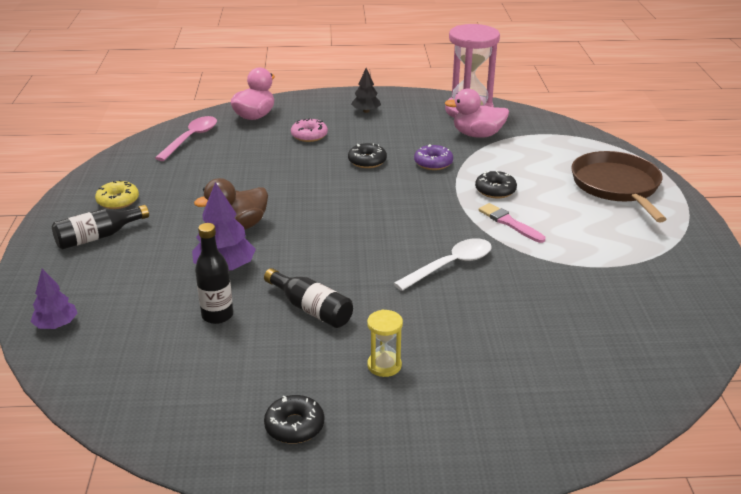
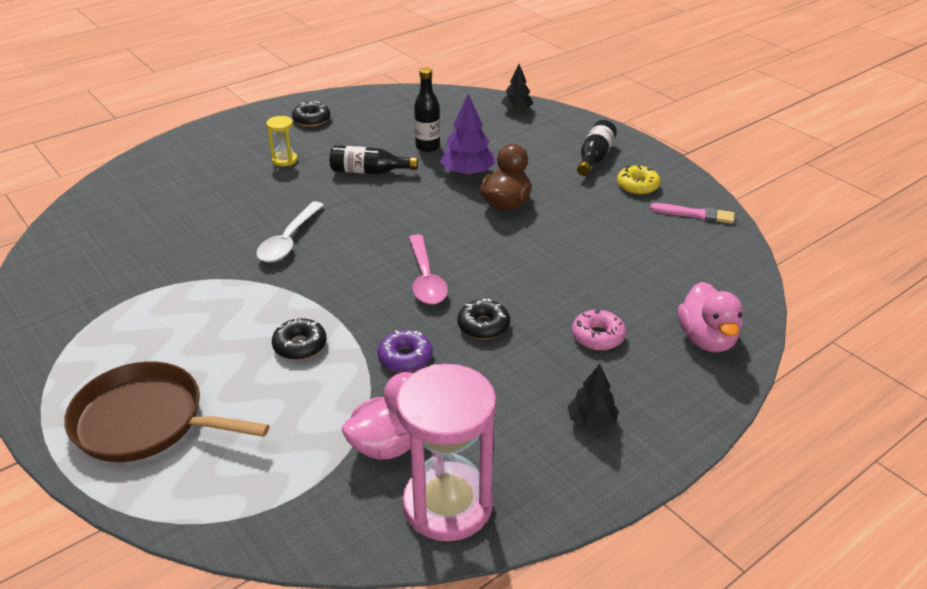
camera: 145 degrees right, 5 degrees up
purple tree [31,269,77,329] -> black tree [501,64,533,112]
pink spoon [155,116,217,161] -> pink spoon moved to [409,234,448,305]
pink brush [479,203,545,243] -> pink brush moved to [650,203,734,224]
brown pan [571,151,667,223] -> brown pan turned 150 degrees clockwise [64,361,269,462]

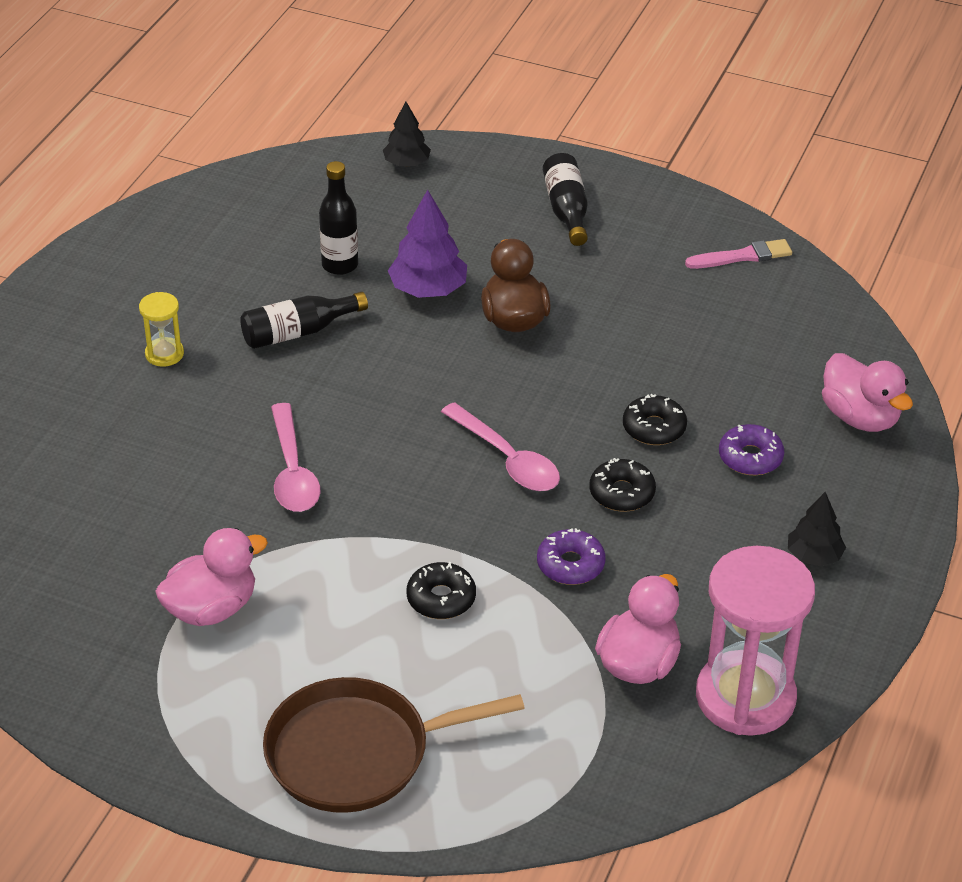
camera: 30 degrees left, 5 degrees up
white spoon [256,201,324,263] -> pink spoon [271,403,320,512]
black donut [292,101,330,127] -> black donut moved to [623,394,687,445]
pink donut [572,308,626,350] -> purple donut [719,424,784,475]
yellow donut [617,165,660,195] -> none
none -> pink duck [155,528,268,626]

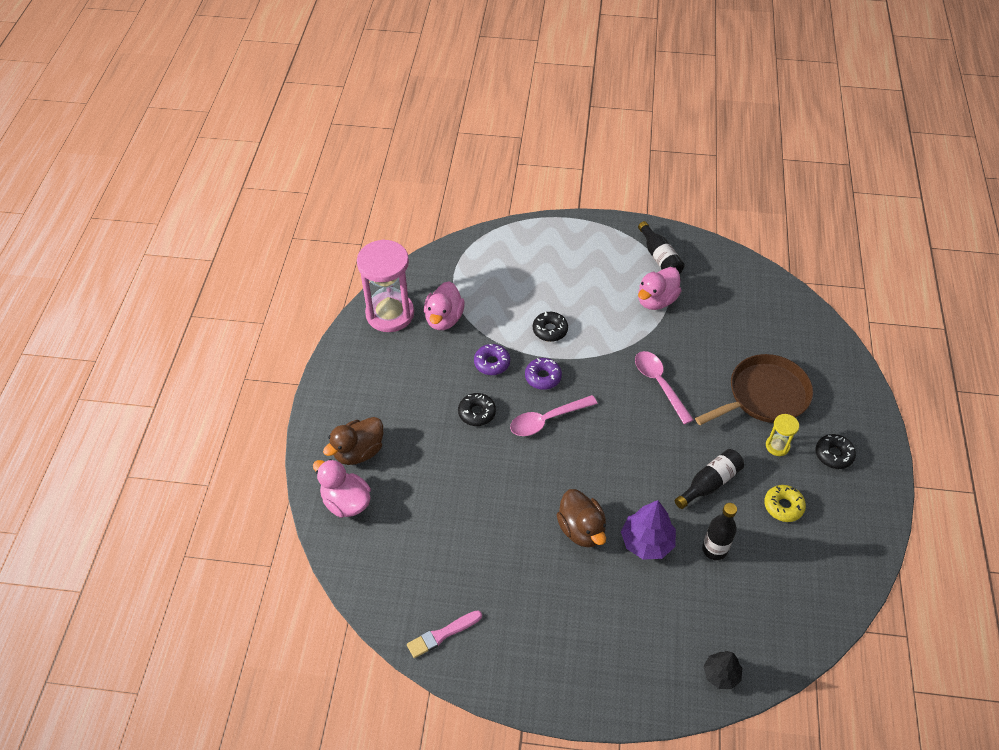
camera: 165 degrees right, 10 degrees up
brown pan [263,677,525,813] -> brown pan moved to [695,354,813,425]
pink spoon [441,402,560,491] -> pink spoon turned 60 degrees counterclockwise [510,395,598,436]
black bottle [543,153,588,246] -> black bottle moved to [638,221,685,274]
black donut [623,394,687,445] -> black donut moved to [816,434,856,469]
purple donut [719,424,784,475] -> purple donut moved to [525,358,562,390]
black tree [788,492,846,566] -> none
none -> brown duck [323,417,383,465]
none -> yellow donut [764,485,806,522]

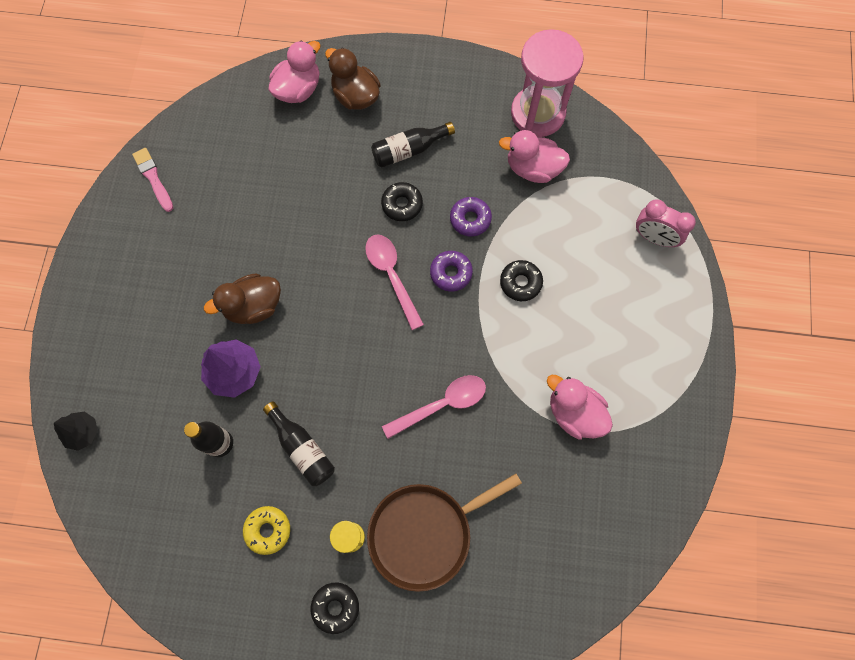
camera: 90 degrees right, 20 degrees up
black bottle [638,221,685,274] -> black bottle moved to [371,122,455,168]
brown pan [695,354,813,425] -> brown pan turned 90 degrees clockwise [367,474,522,592]
none -> pink clock [636,199,696,247]

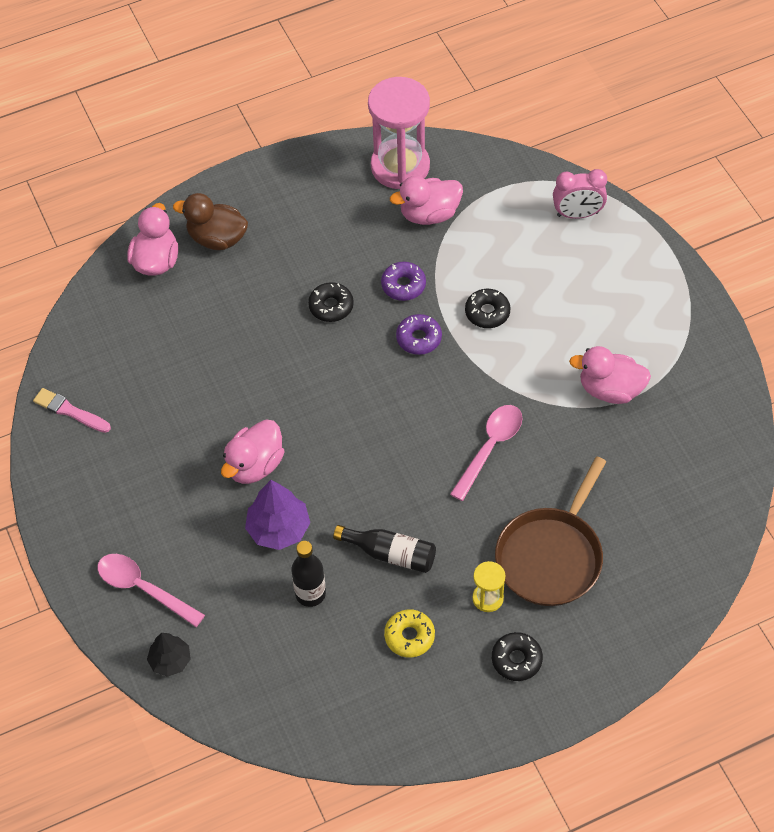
camera: 30 degrees left, 15 degrees down
brown duck [204,273,281,324] -> pink duck [221,419,284,484]
pink spoon [365,235,424,330] -> pink spoon moved to [97,554,205,627]
black bottle [371,122,455,168] -> none

